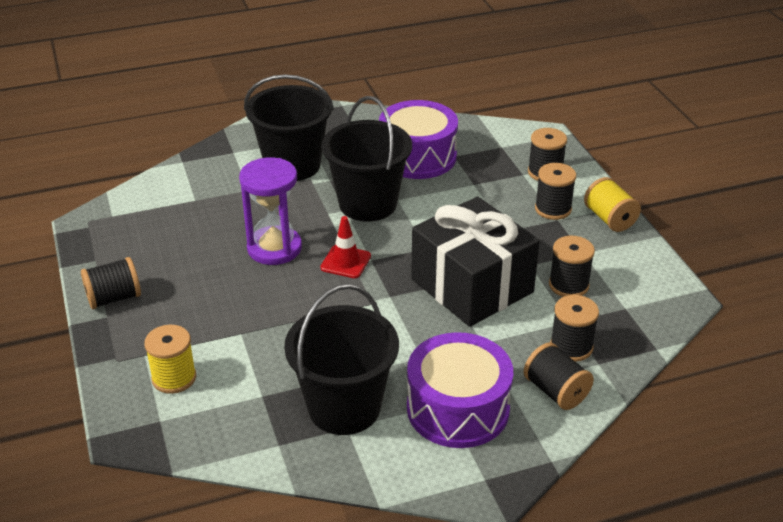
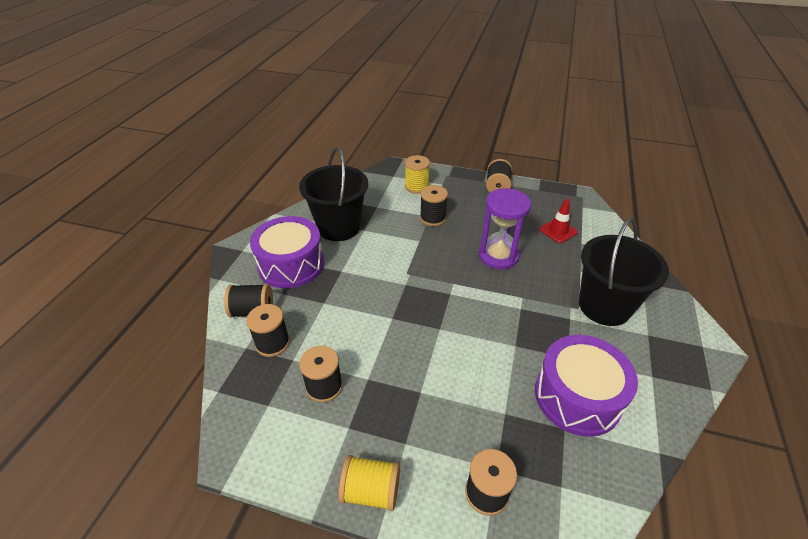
camera: 125 degrees right, 5 degrees up
red traffic cone [320,216,371,278] -> red traffic cone moved to [539,199,578,243]
black bucket [322,96,412,221] -> none
black gift [411,197,540,327] -> none
black spool [535,163,576,220] -> black spool moved to [420,185,448,226]

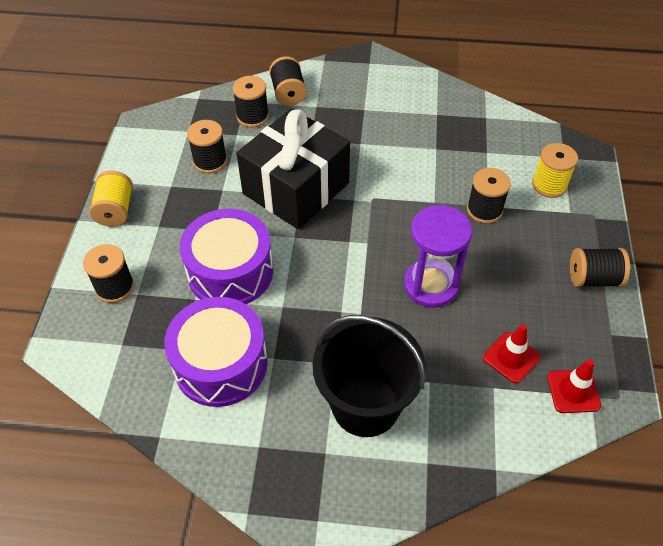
camera: 80 degrees right, 10 degrees up
purple drum [250,216,324,288] -> purple drum moved to [180,209,273,304]
black bucket [299,147,368,241] -> none
none -> black gift [237,108,350,229]
none -> red traffic cone [547,359,601,413]

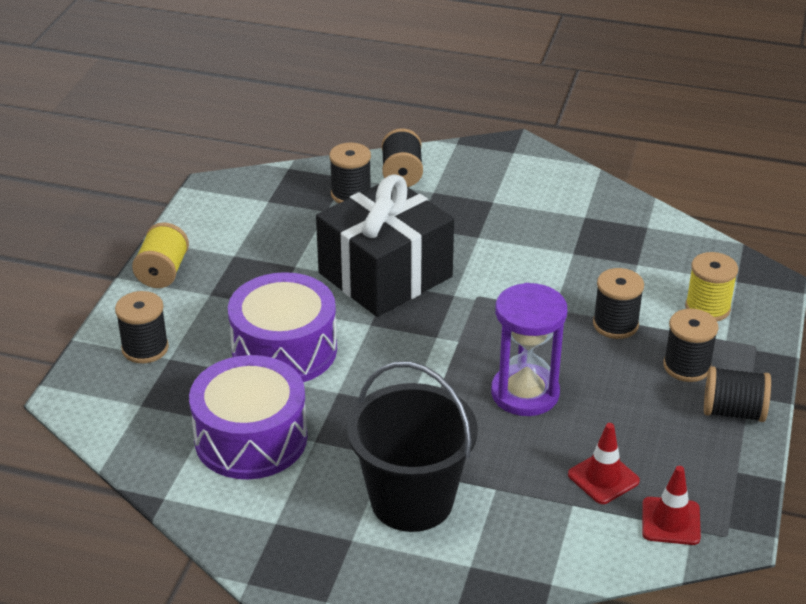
camera: 10 degrees right, 15 degrees down
black spool [187,120,227,174] -> black spool moved to [663,308,718,382]

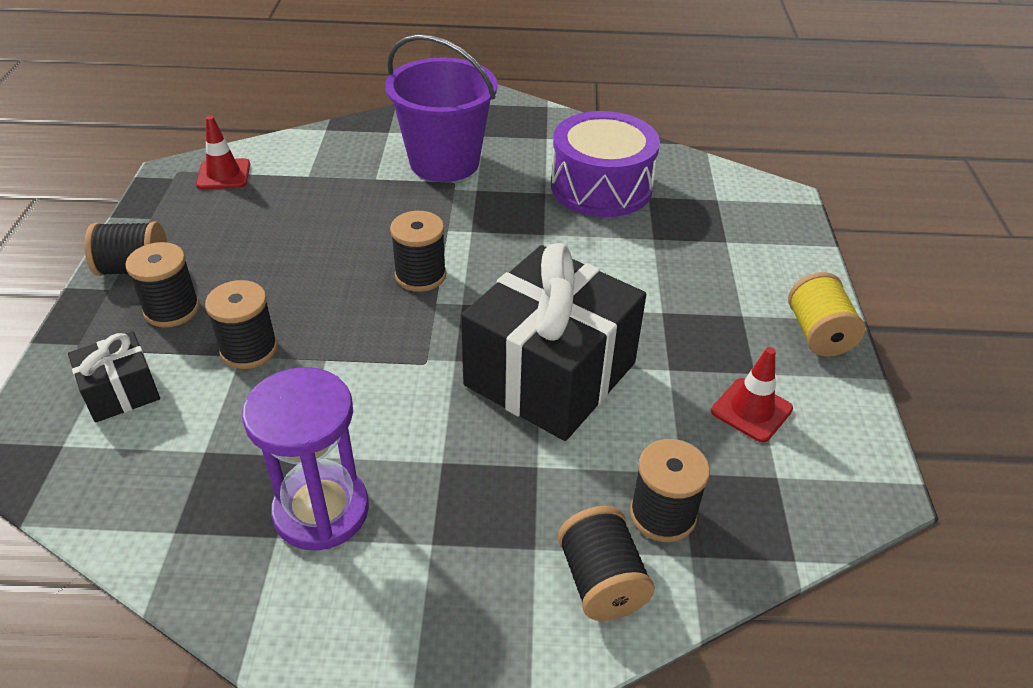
camera: 165 degrees right, 5 degrees up
black spool [115,291,169,363] -> black spool moved to [390,211,446,292]
purple drum [228,272,337,382] -> none
black bucket [347,361,478,532] -> purple bucket [385,34,497,182]
purple hourglass [491,283,567,416] -> purple hourglass moved to [242,367,369,551]
red traffic cone [568,423,640,504] -> red traffic cone moved to [711,347,793,442]
yellow spool [685,252,738,321] -> black gift [68,331,160,423]

